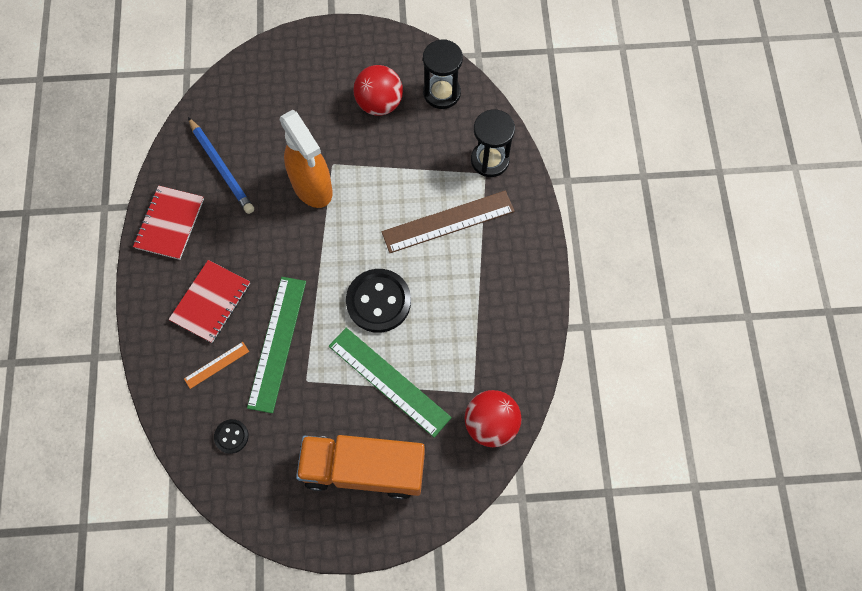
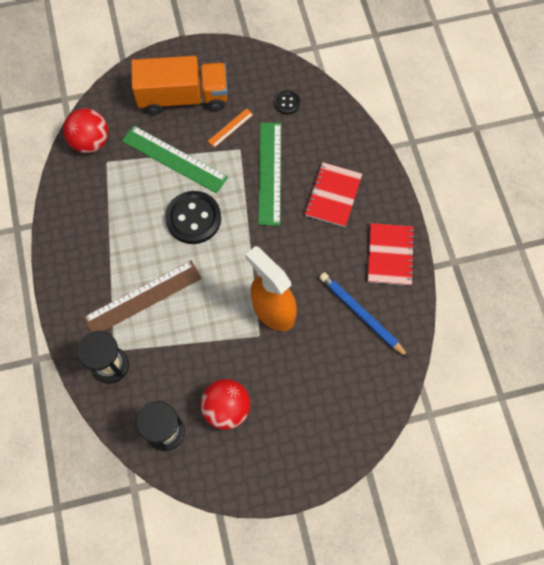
camera: 170 degrees right, 0 degrees up
orange ruler [184,342,249,389] -> orange ruler moved to [208,108,254,148]

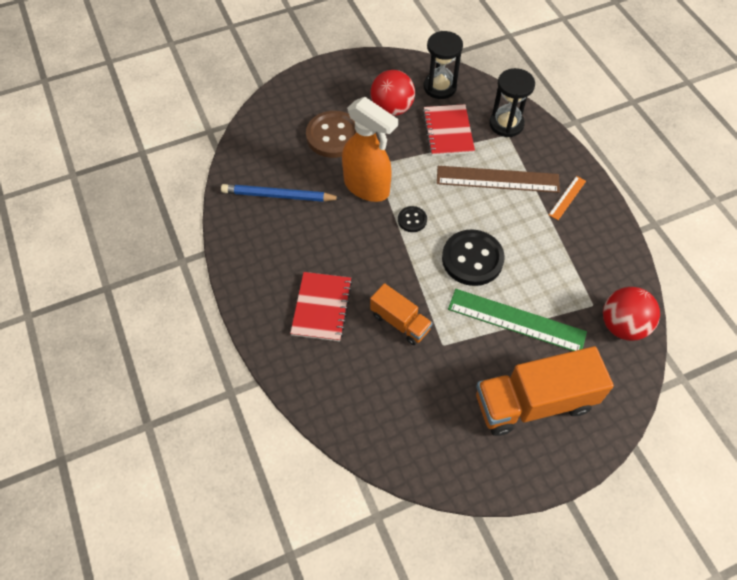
camera: 170 degrees right, 10 degrees down
brown ruler [83,260,202,332] -> brown ruler turned 45 degrees clockwise [437,166,560,193]
orange ruler [208,108,254,148] -> orange ruler moved to [549,176,586,220]
green ruler [258,123,281,226] -> orange truck [370,283,432,345]
black button [275,91,300,115] -> black button moved to [398,206,427,232]
blue pencil [319,272,409,358] -> blue pencil turned 150 degrees clockwise [221,184,342,202]
red notebook [368,223,415,286] -> red notebook moved to [423,104,475,156]
none -> brown button [306,111,356,158]

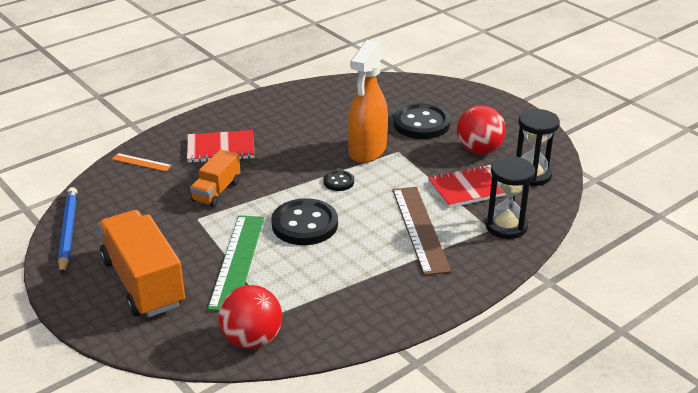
camera: 75 degrees right, 25 degrees down
blue pencil [221,184,342,202] -> blue pencil moved to [58,187,77,275]
brown button [306,111,356,158] -> black button [393,103,451,139]
orange ruler [549,176,586,220] -> orange ruler moved to [112,153,172,172]

